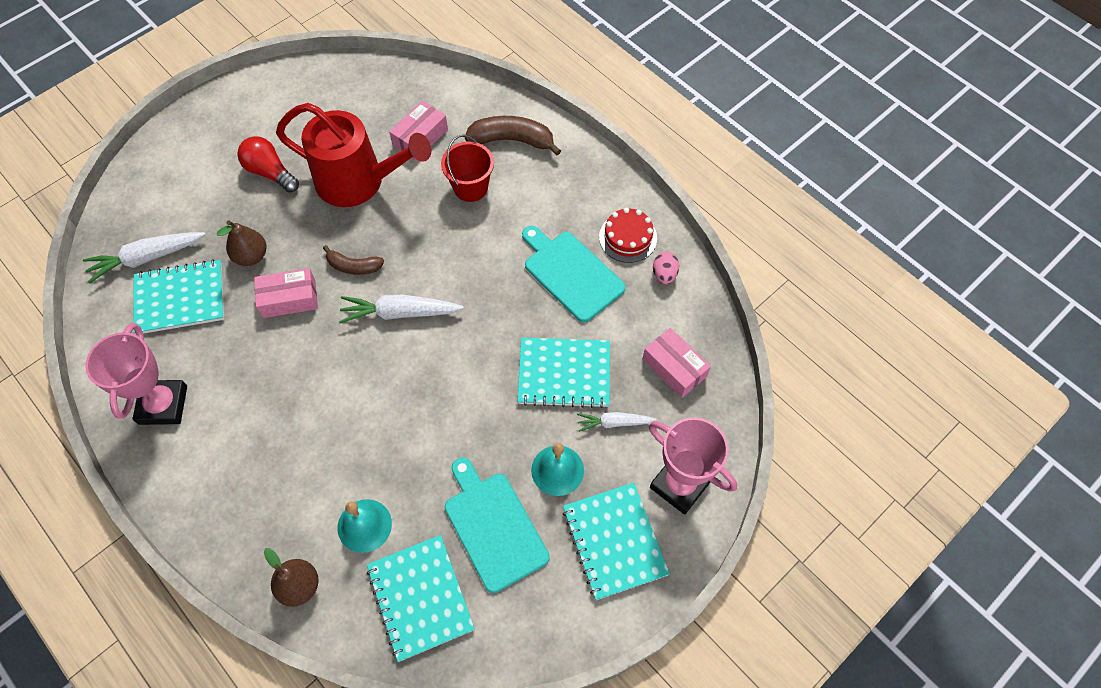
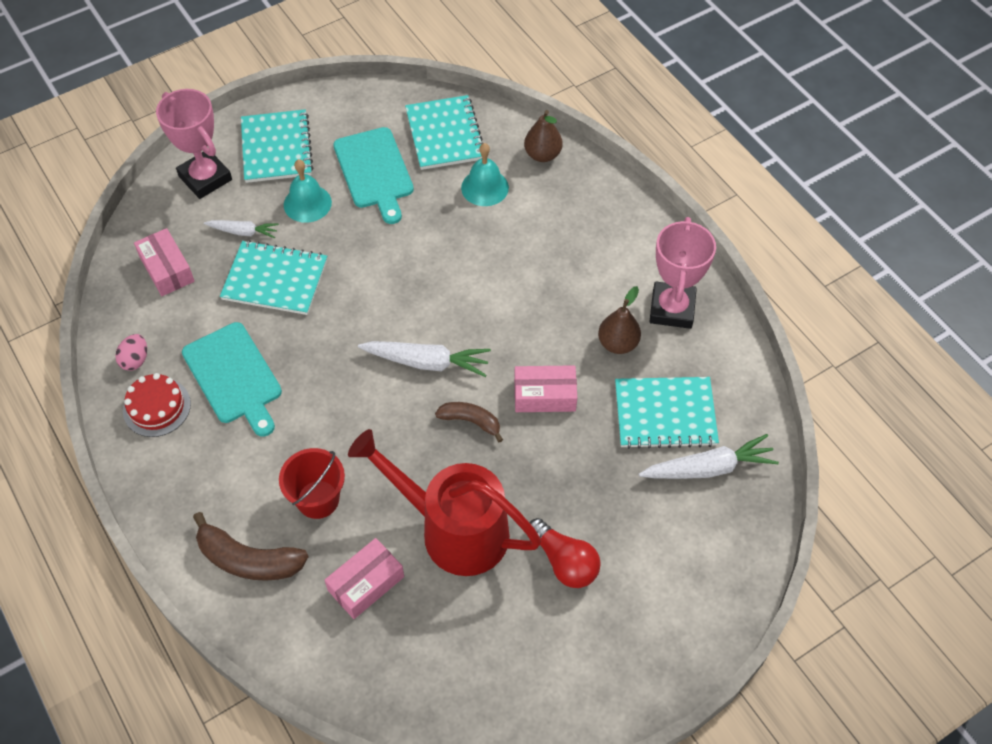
camera: 170 degrees left, 5 degrees down
brown pear [216,221,266,266] -> brown pear moved to [598,286,641,354]

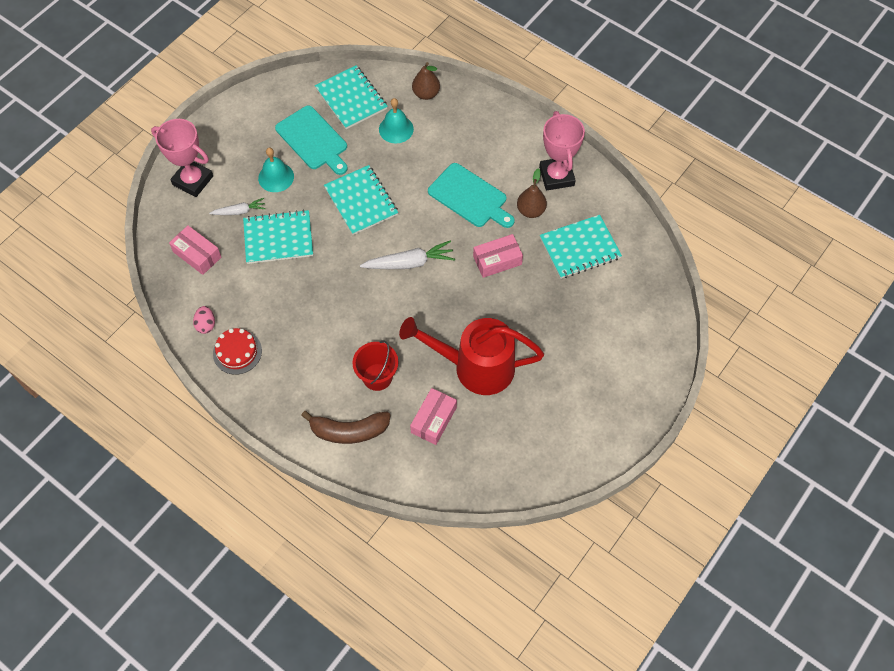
camera: 20 degrees left, 5 degrees up
turquoise cutting board [182,322,282,437] -> turquoise cutting board moved to [428,163,515,228]
turquoise notebook [241,110,314,183] -> turquoise notebook moved to [324,165,398,235]
brown banana [435,402,503,443] -> none
red light bulb [529,518,601,588] -> none
white carrot [639,434,779,479] -> none

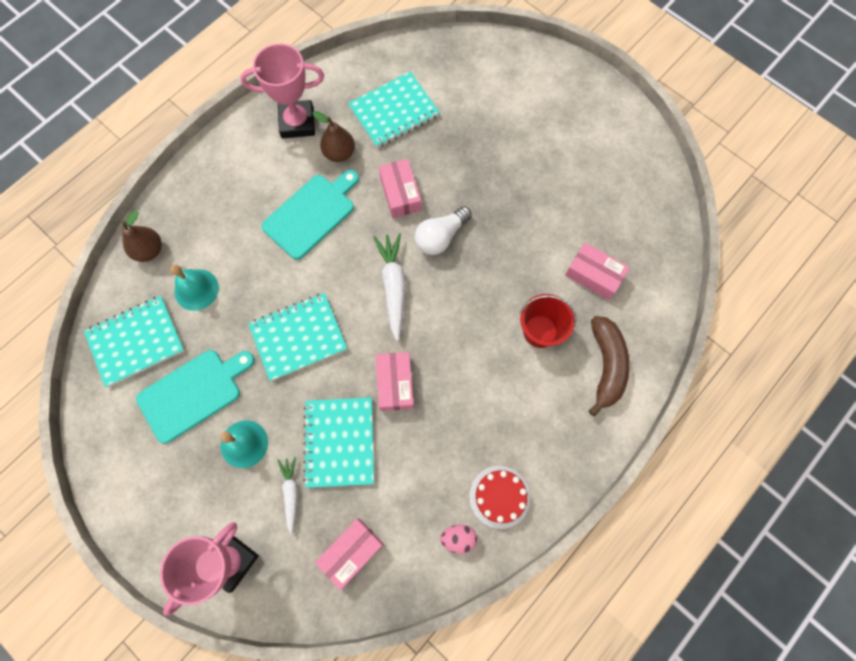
camera: 85 degrees left, 10 degrees up
red watering can [399,317,544,395] -> none
turquoise notebook [540,215,622,279] -> turquoise notebook turned 75 degrees clockwise [348,72,440,148]
none -> pink box [376,352,414,411]
none -> white light bulb [415,206,472,255]

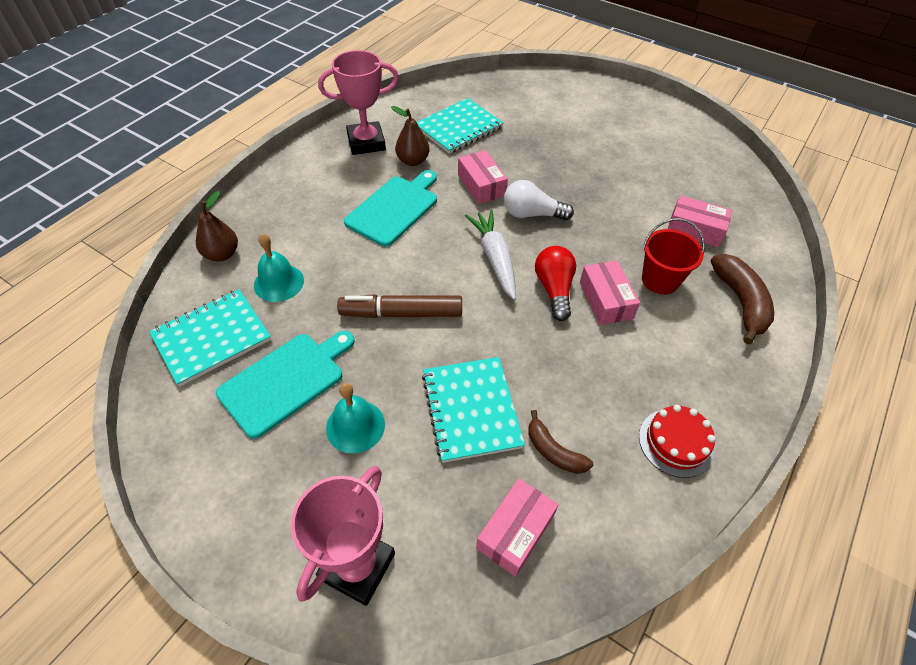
camera: 10 degrees left, 20 degrees down
turquoise notebook [248,293,347,381] -> brown marker [337,294,462,318]
white carrot [278,457,298,535] -> none
pink box [376,352,414,411] -> pink box moved to [580,260,640,325]
white light bulb [415,206,472,255] -> white light bulb turned 60 degrees clockwise [503,180,574,220]
pink egg [440,525,477,554] -> none
none -> brown banana [528,410,593,474]
none -> red light bulb [535,246,576,321]

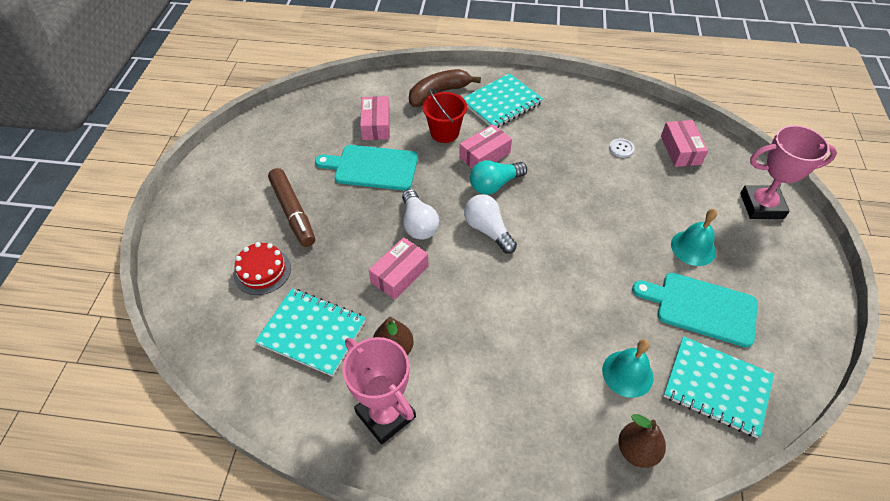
camera: 115 degrees left, 0 degrees up
brown marker [337,294,462,318] -> brown marker moved to [268,168,315,247]
turquoise cutting board [344,170,437,247] -> turquoise cutting board moved to [315,145,418,191]
turquoise notebook [422,357,525,463] -> turquoise notebook moved to [463,73,543,128]
white carrot [465,210,516,300] -> white light bulb [464,194,517,254]
pink box [476,478,559,577] -> pink box turned 75 degrees clockwise [661,120,708,167]
brown banana [528,410,593,474] -> white button [609,138,635,158]
red light bulb [535,246,576,321] -> turquoise light bulb [470,160,527,195]
red cake [639,405,716,478] -> red cake moved to [233,242,291,295]

